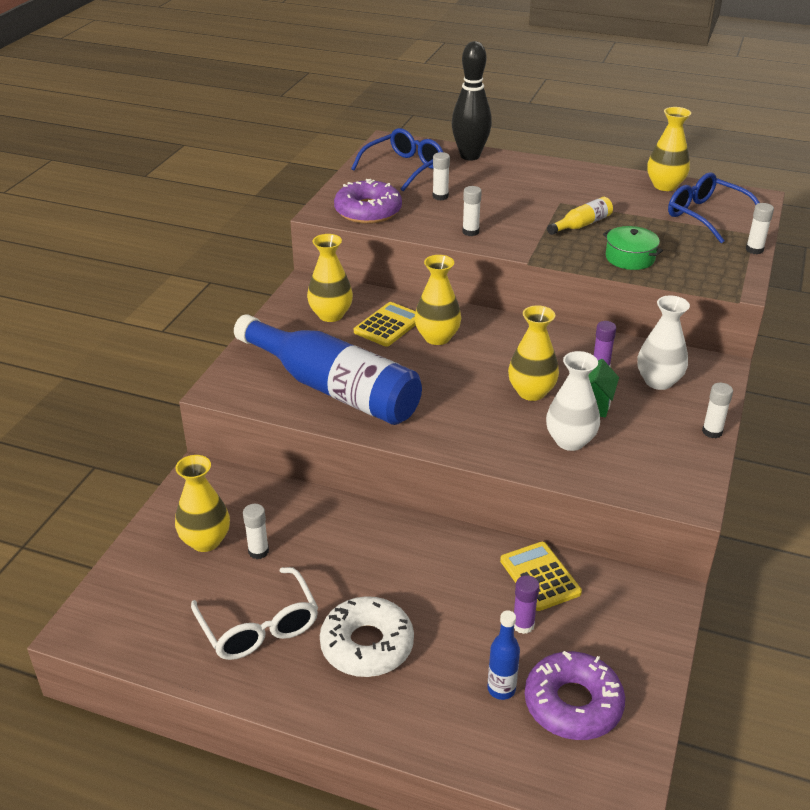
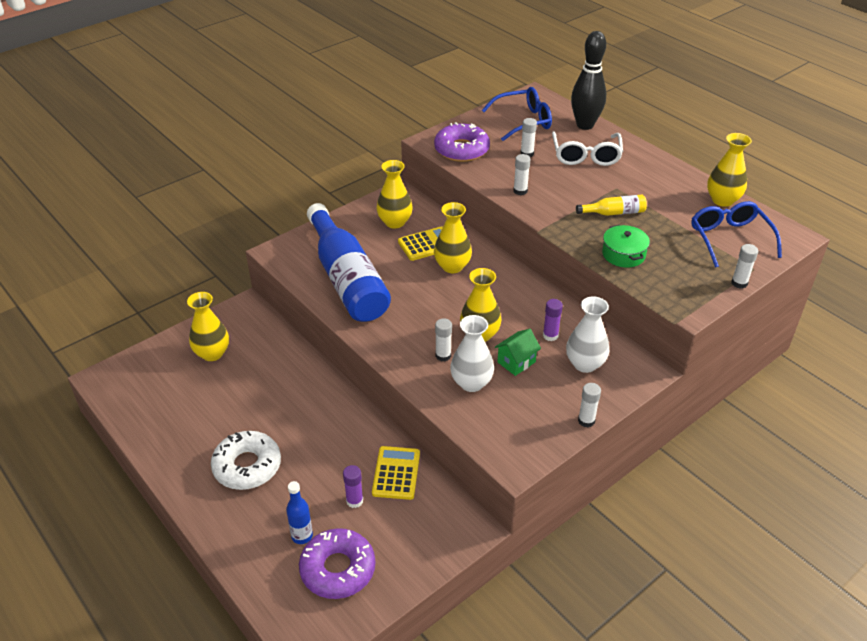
camera: 30 degrees right, 5 degrees up
white glasses [191,567,318,660] -> white glasses moved to [552,131,623,166]
white glue stick [243,504,269,559] -> white glue stick moved to [435,318,452,361]

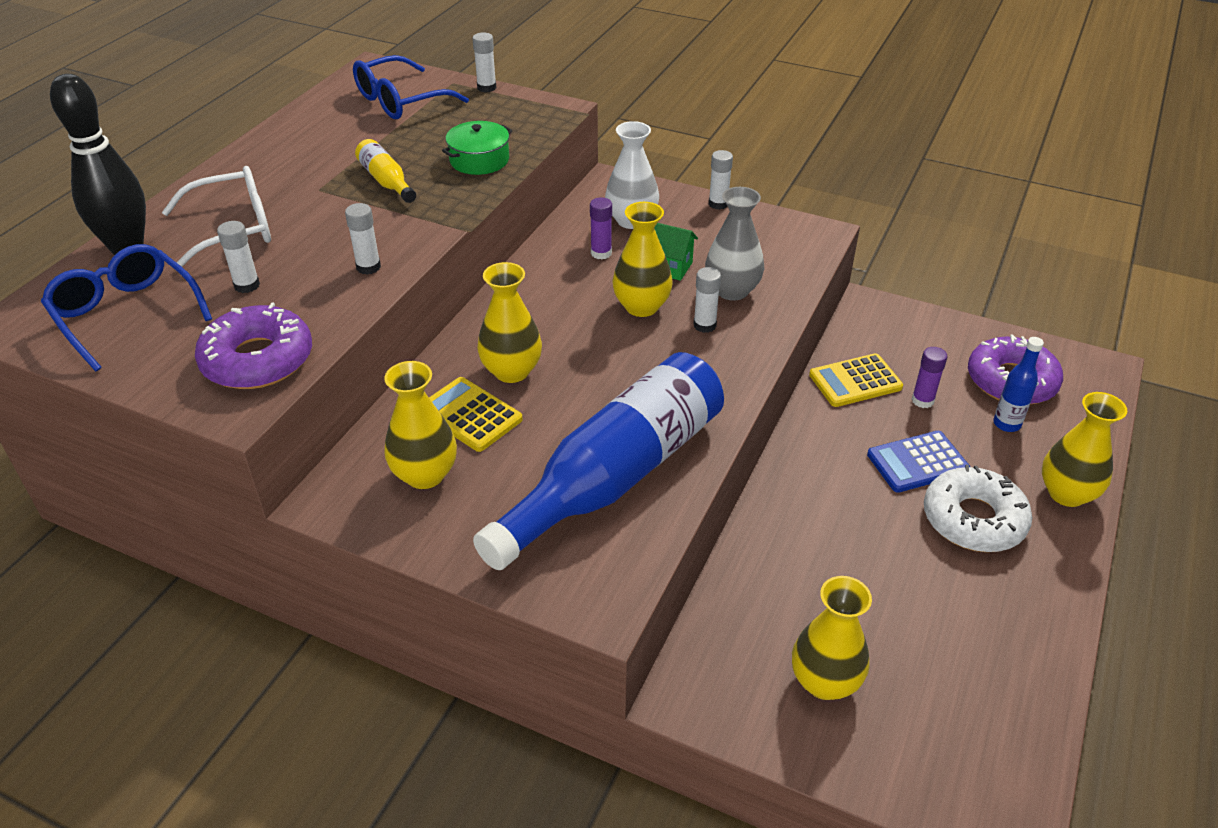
camera: 115 degrees left, 0 degrees up
white vase [450,315,494,392] -> grey vase [705,187,764,301]
yellow vase [707,133,752,207] -> yellow vase moved to [1042,392,1127,507]
none -> blue calculator [867,431,970,493]

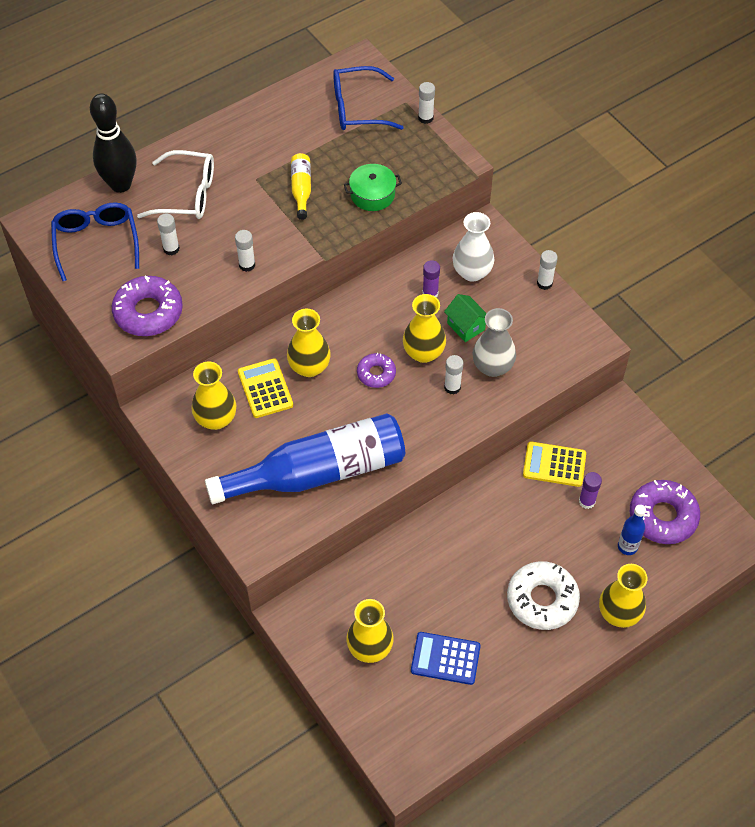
camera: 30 degrees right, 15 degrees up
blue calculator [867,431,970,493] -> blue calculator moved to [411,632,481,685]
none -> purple donut [357,353,396,388]

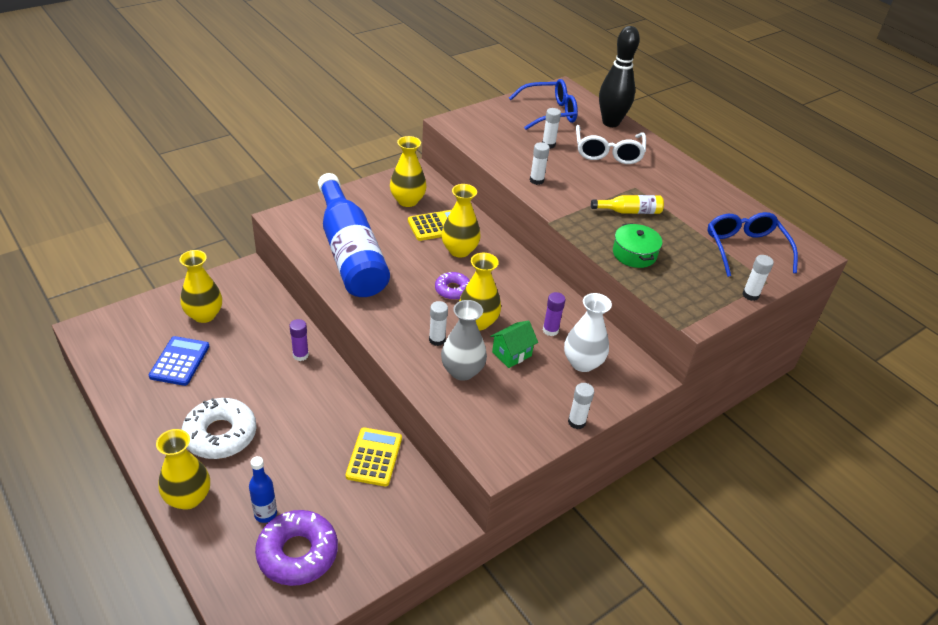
camera: 85 degrees right, 15 degrees down
purple donut [112,275,183,336] -> none
purple glue stick [579,472,602,509] -> purple glue stick moved to [289,319,309,361]

